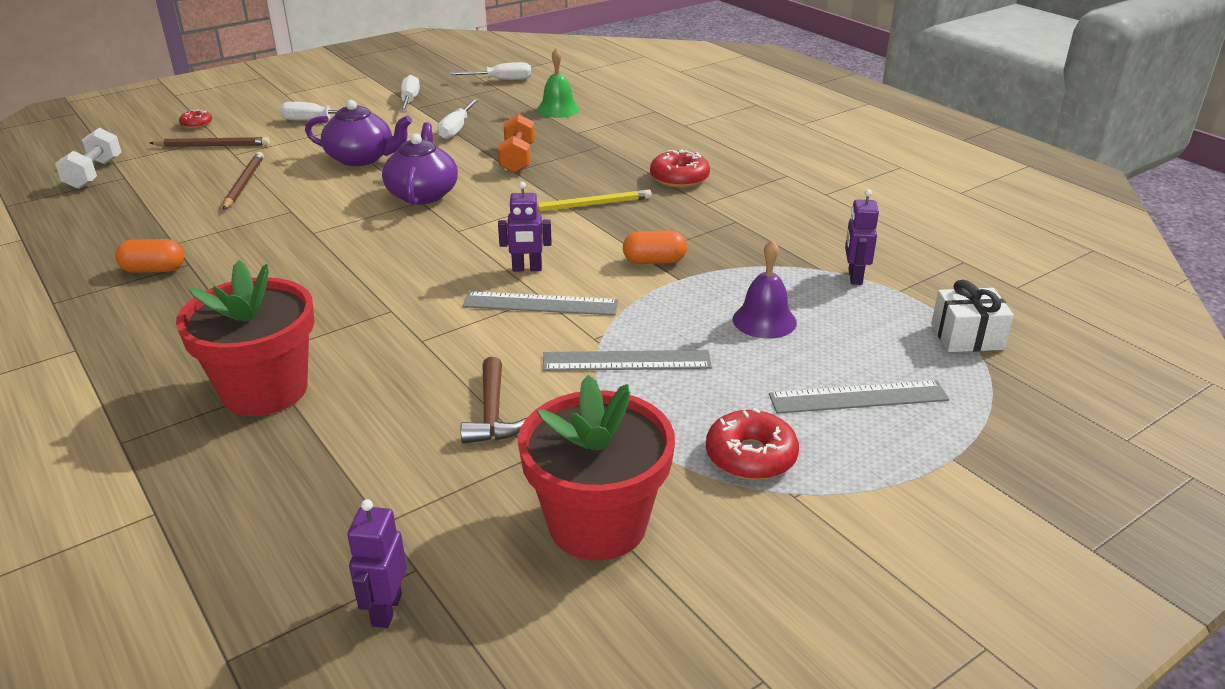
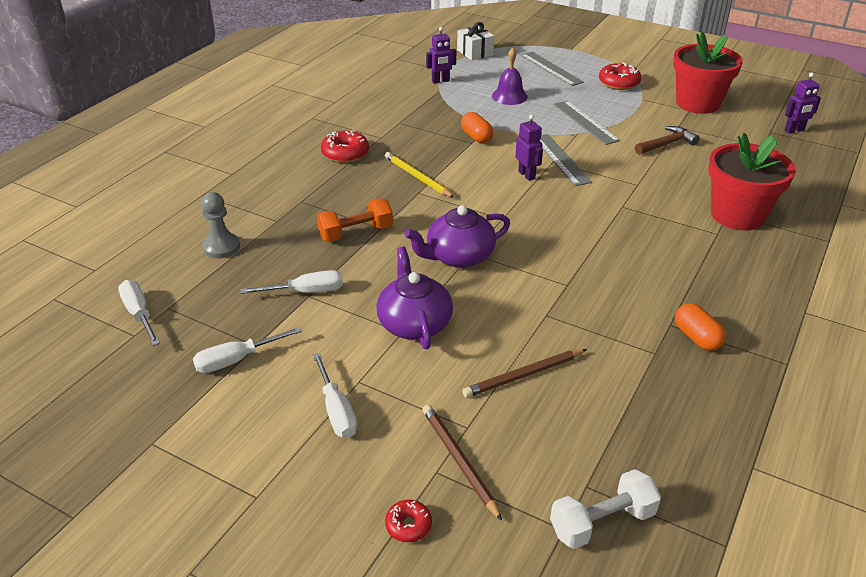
camera: 115 degrees left, 5 degrees up
green bell [537,48,580,118] -> grey pawn [201,192,240,258]

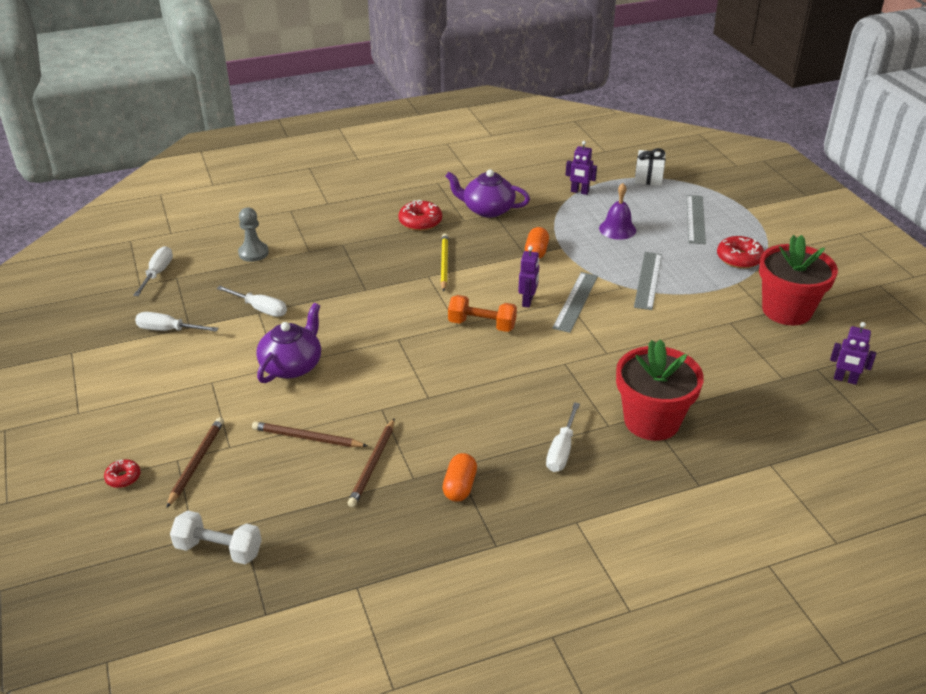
camera: 40 degrees right, 0 degrees up
white screwdriver [312,353,358,438] -> white screwdriver moved to [546,402,580,472]
orange dumbbell [317,198,393,242] -> orange dumbbell moved to [448,295,517,332]
purple teapot [405,205,510,268] -> purple teapot moved to [446,169,530,218]
brown hammer [635,126,700,155] -> none
none -> brown pencil [348,418,395,507]

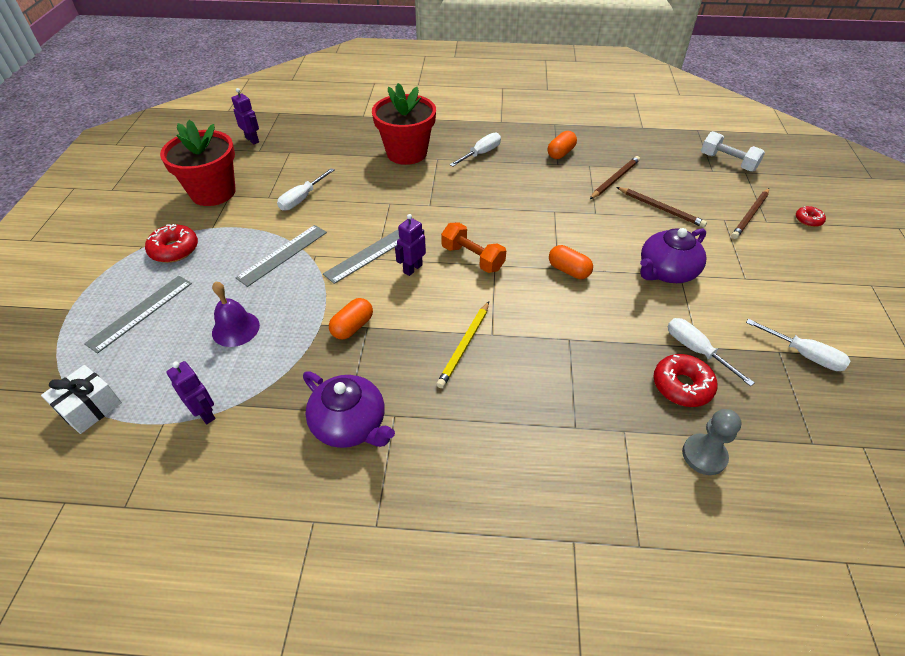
camera: 155 degrees left, 10 degrees up
white screwdriver [133,246,173,296] -> white screwdriver moved to [277,168,334,211]
red donut [398,200,442,231] -> red donut moved to [654,354,717,407]
none -> orange capsule [549,245,593,279]

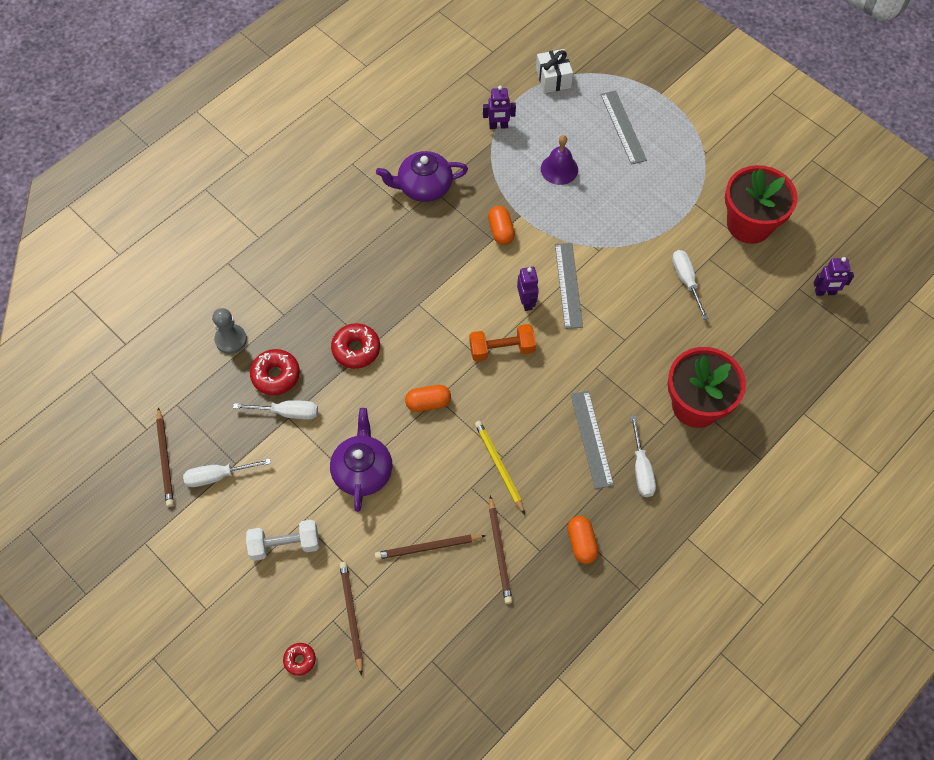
camera: 130 degrees right, 15 degrees up
red donut [145,224,198,263] -> red donut moved to [331,323,380,369]
grey ruler [235,225,327,287] -> grey ruler moved to [571,391,614,489]
yellow pencil [436,302,489,388] -> yellow pencil moved to [475,421,525,514]
white dumbbell [701,131,765,172] -> white dumbbell moved to [246,520,319,561]
none -> brown pencil [156,407,174,507]

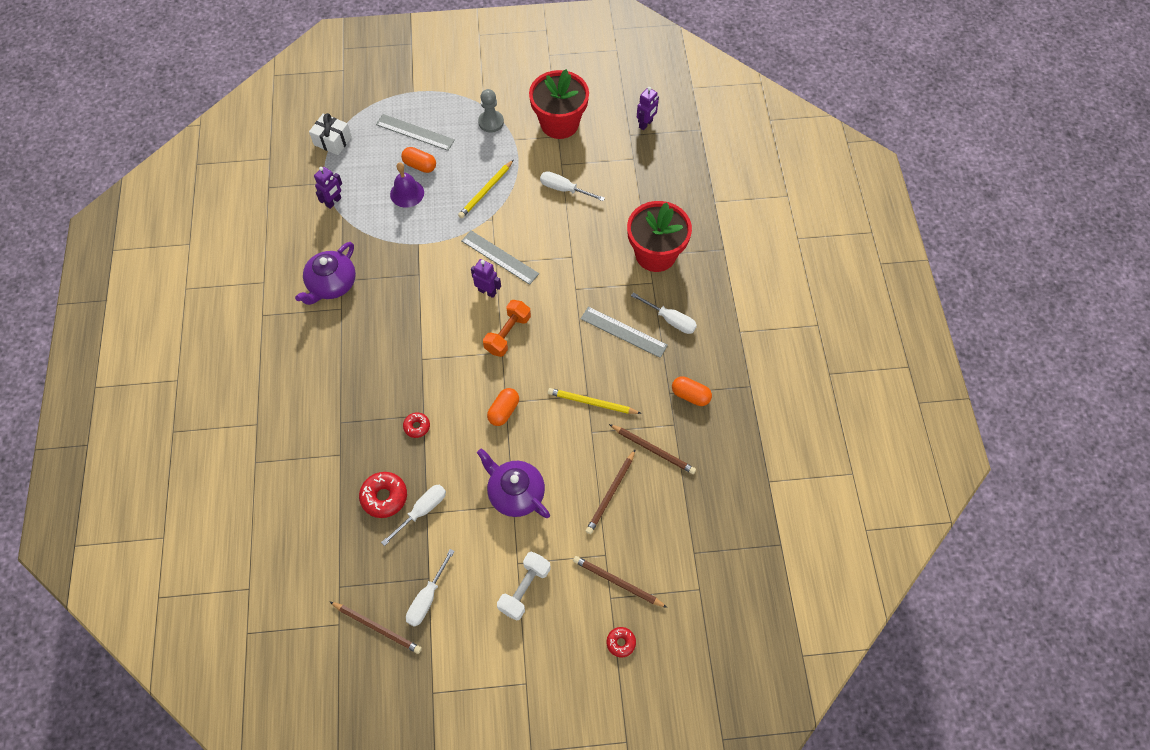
camera: 50 degrees left, 0 degrees up
grey pawn [212,308,247,354] -> grey pawn moved to [478,89,504,133]
red donut [331,323,380,369] -> red donut [403,412,430,438], size x0.58
orange capsule [488,206,515,245] -> orange capsule moved to [401,147,436,173]
none -> yellow pencil [458,160,513,218]

